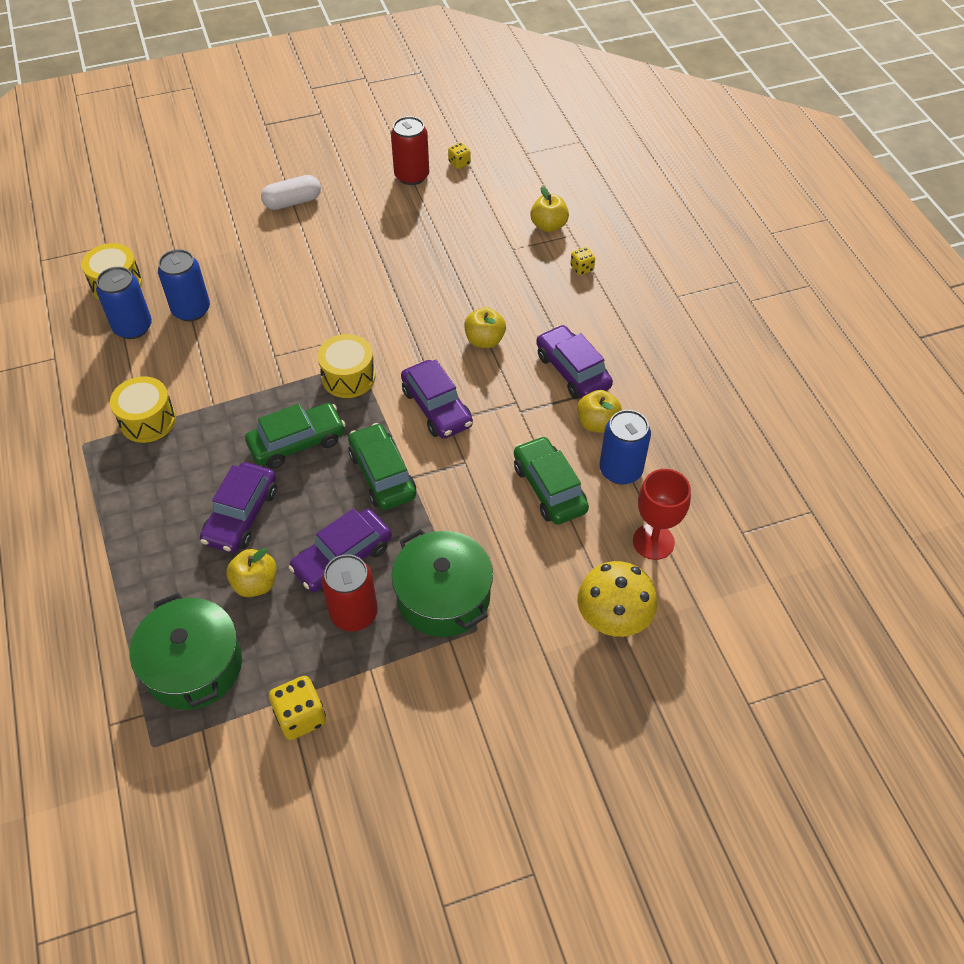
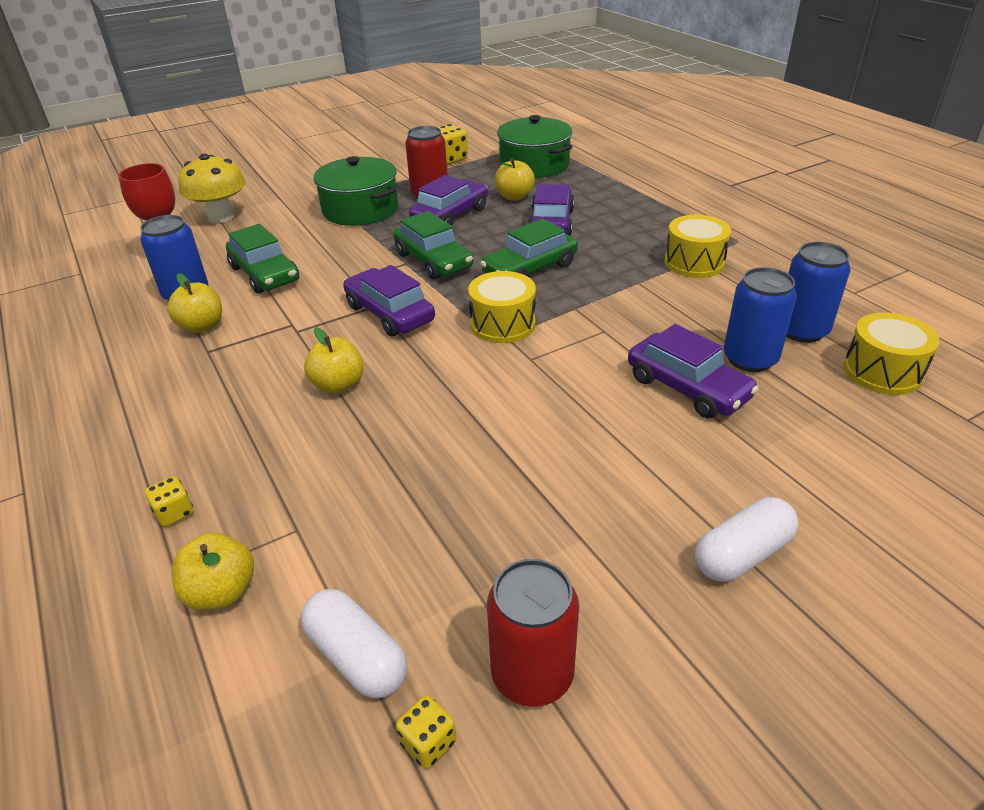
camera: 170 degrees right, 15 degrees down
purple car [536,325,613,399] -> purple car moved to [628,324,759,418]
none -> white capsule [301,589,407,699]

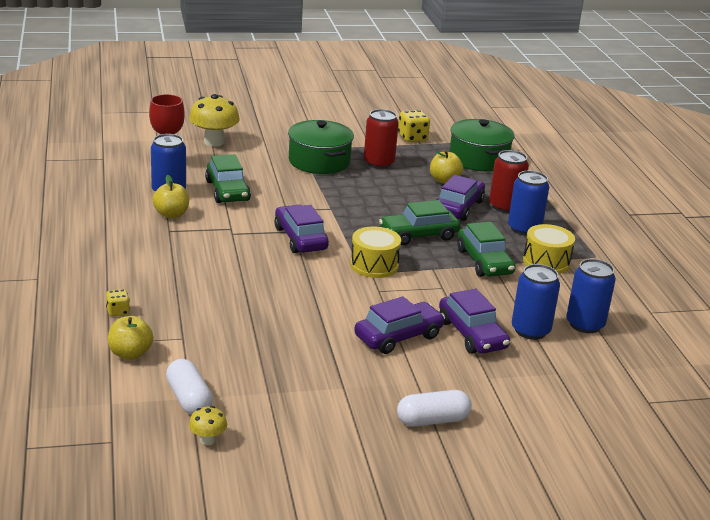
camera: 15 degrees right, 10 degrees down
yellow apple [304,327,364,394] -> none
green car [393,211,473,280] -> green car moved to [457,222,516,277]
yellow dice [396,695,456,769] -> yellow mushroom [189,406,227,445]
purple car [409,175,488,226] -> purple car moved to [354,296,445,354]
red can [487,559,579,707] -> red can moved to [489,150,529,213]
yellow drum [843,312,940,395] -> none
none -> blue can [508,170,549,236]

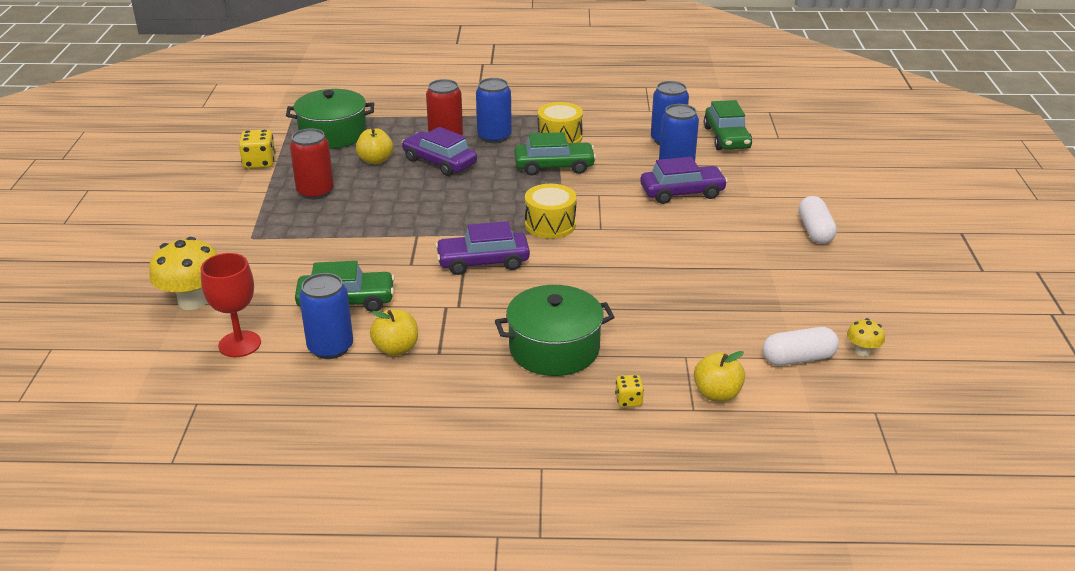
camera: 75 degrees left, 5 degrees up
green pot [288,120,354,174] -> green pot moved to [495,285,615,376]
purple car [354,296,445,354] -> none
green car [379,200,460,245] -> green car moved to [704,100,752,150]

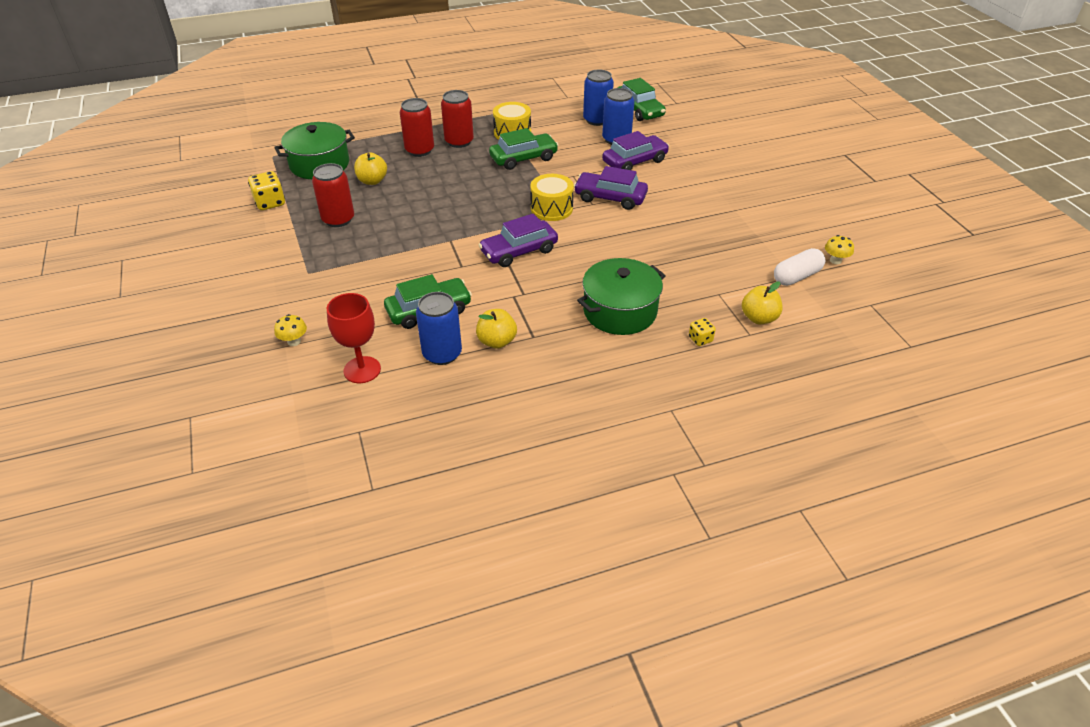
camera: 20 degrees left, 10 degrees up
yellow mushroom [149,237,218,310] -> yellow mushroom [274,314,307,346], size x0.49
purple car [402,127,477,176] -> purple car moved to [574,166,648,210]
blue can [476,78,512,143] -> red can [441,90,474,148]
white capsule [799,196,837,244] -> none

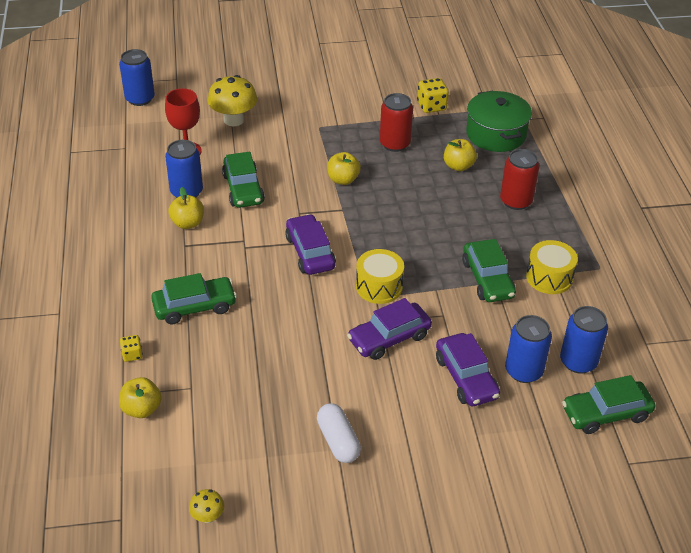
camera: 100 degrees right, 0 degrees up
yellow mushroom [274,314,307,346] -> yellow mushroom [208,75,257,126], size x2.02
red can [441,90,474,148] -> none
purple car [574,166,648,210] -> purple car turned 150 degrees counterclockwise [347,298,432,360]
green pot [577,258,666,335] -> green car [151,273,237,324]
white capsule [774,248,825,286] -> white capsule moved to [317,403,361,463]
none -> blue can [119,49,155,106]
none -> yellow apple [327,152,361,185]

